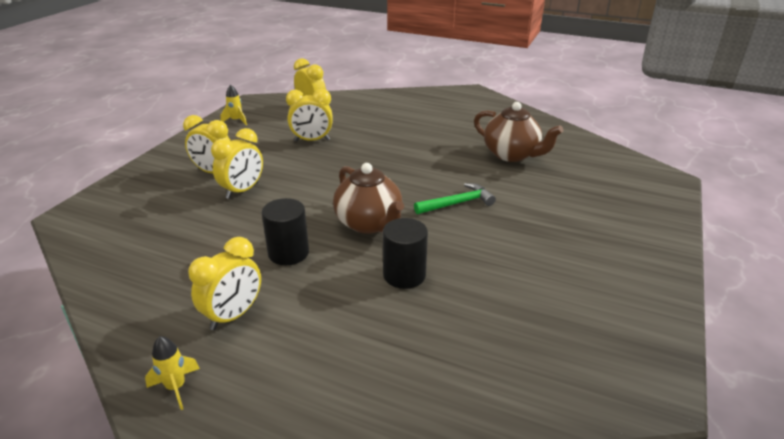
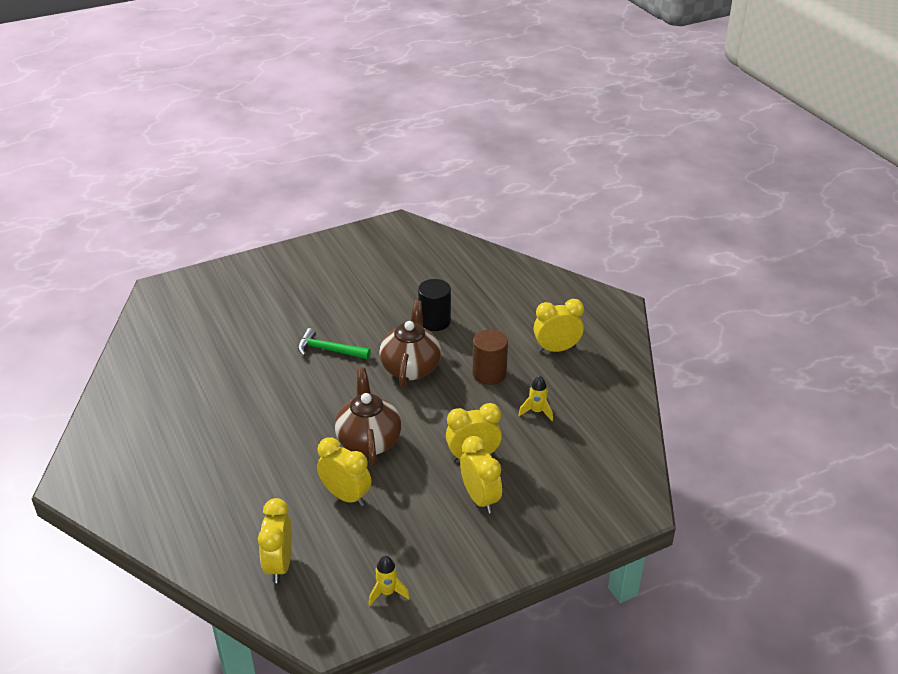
camera: 140 degrees left, 5 degrees up
yellow rocket [145,336,200,410] -> yellow rocket moved to [518,376,553,421]
black cylinder [261,198,309,265] -> brown cylinder [472,329,508,385]
brown teapot [474,102,563,162] -> brown teapot moved to [335,368,401,466]

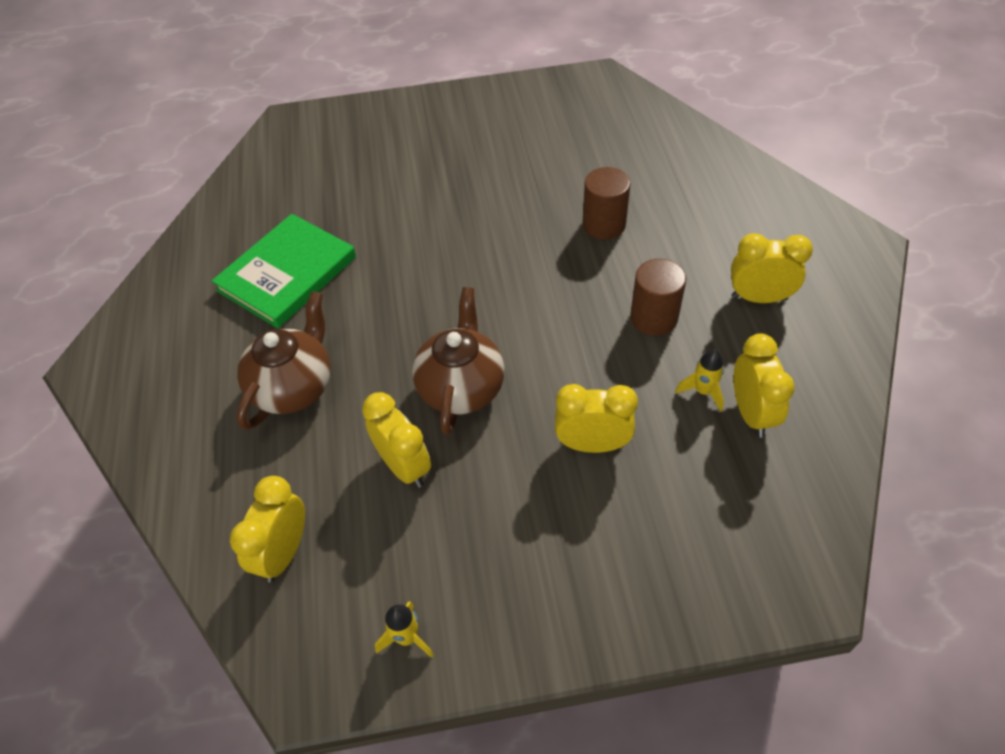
camera: 20 degrees right, 15 degrees up
green hammer [298,328,371,359] -> none
brown teapot [379,300,441,387] -> brown teapot moved to [236,291,331,430]
black cylinder [418,279,451,331] -> brown cylinder [582,167,631,240]
yellow clock [460,436,502,514] -> yellow clock moved to [734,334,795,438]
none -> green book [212,214,356,328]

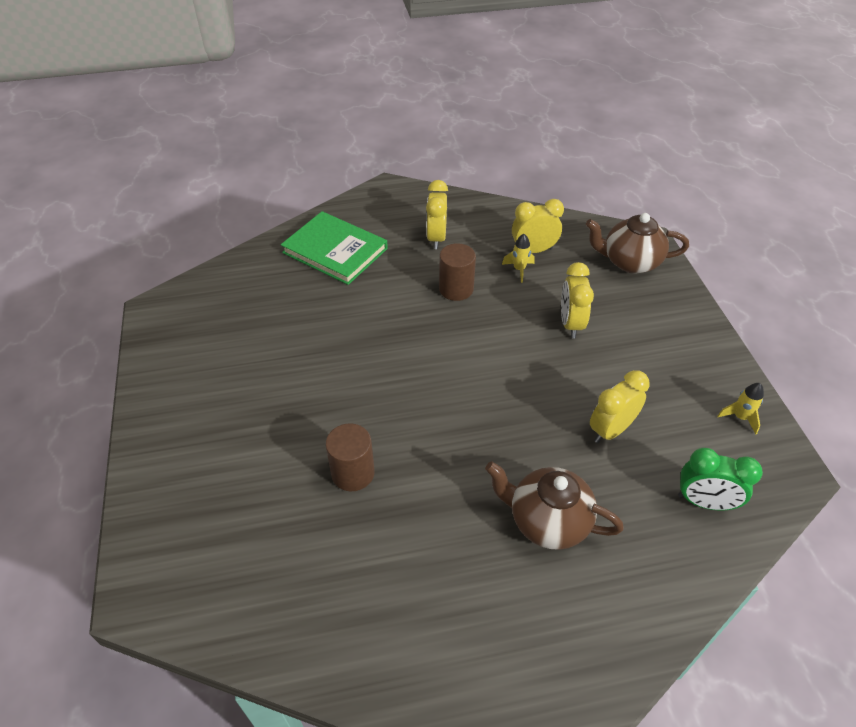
camera: 95 degrees left, 5 degrees down
green book [212,214,356,328] -> green book moved to [281,211,388,285]
yellow clock [230,476,305,582] -> green clock [678,448,763,511]
brown teapot [412,287,504,435] -> brown teapot moved to [586,213,689,273]
brown cylinder [582,167,631,240] -> brown cylinder moved to [325,423,375,491]

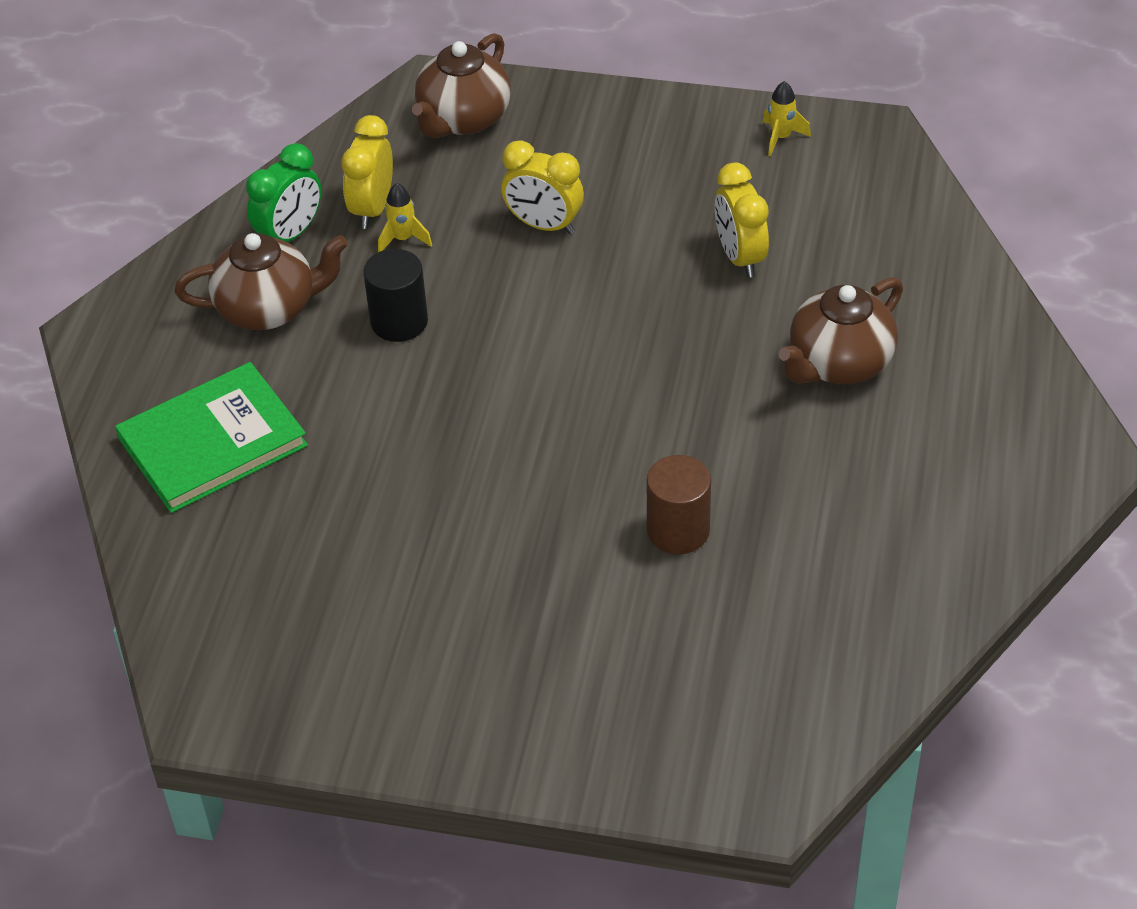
camera: 65 degrees left, 0 degrees up
yellow clock [426,180,448,249] -> brown teapot [175,233,348,330]
brown cylinder [439,243,476,301] -> black cylinder [363,249,428,342]
green clock [678,448,763,511] -> green clock moved to [246,143,321,242]

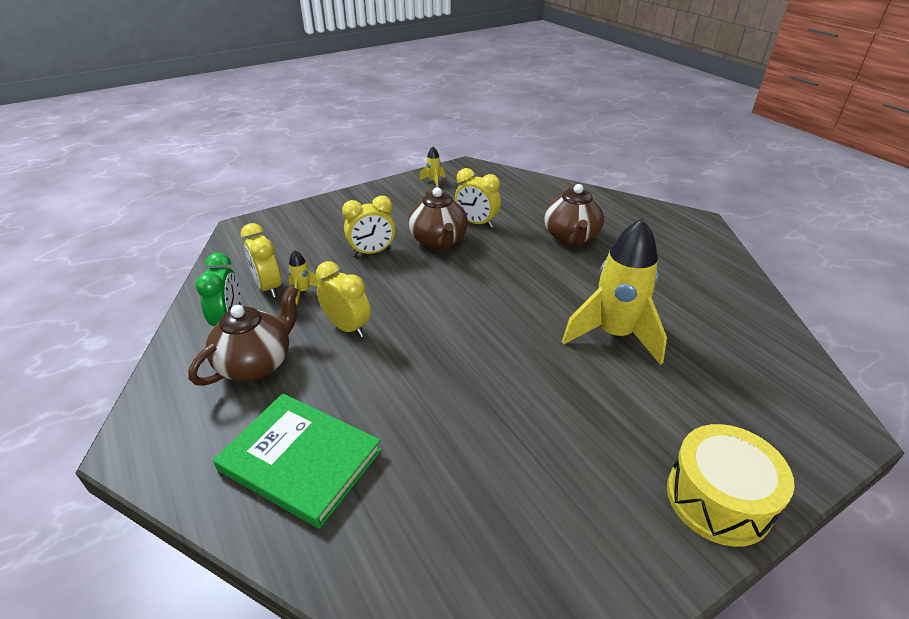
camera: 45 degrees left, 10 degrees down
green book [115,362,308,513] -> green book turned 75 degrees counterclockwise [213,393,382,529]
black cylinder [363,249,428,342] -> yellow clock [316,261,371,337]
brown teapot [412,33,511,138] -> brown teapot moved to [408,187,468,250]
brown cylinder [647,455,711,554] -> yellow rocket [562,218,667,365]
none -> yellow drum [667,424,795,547]

